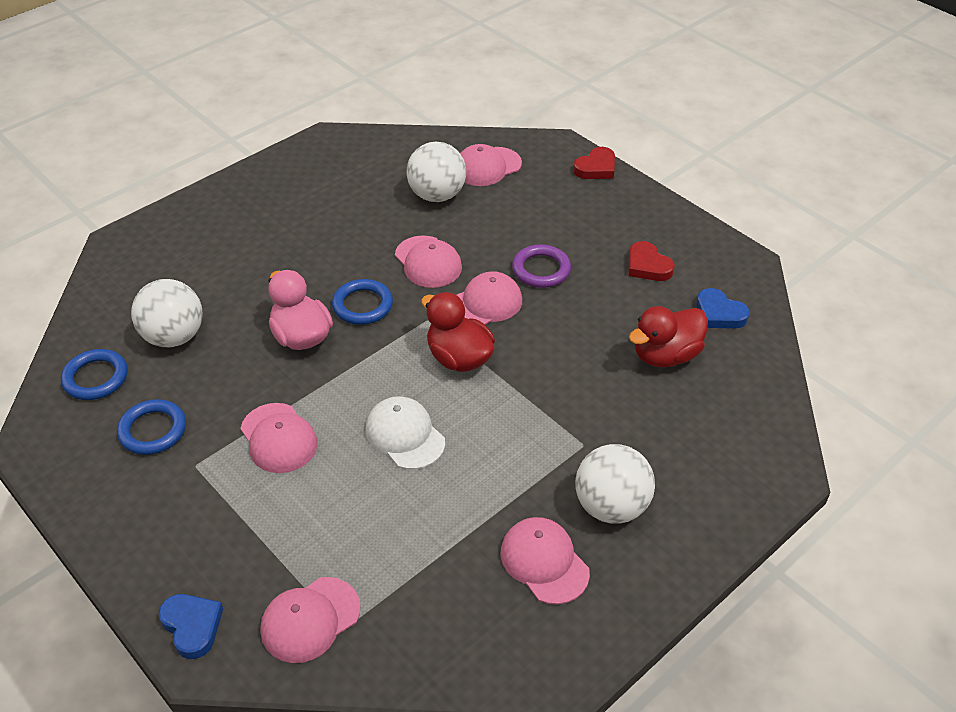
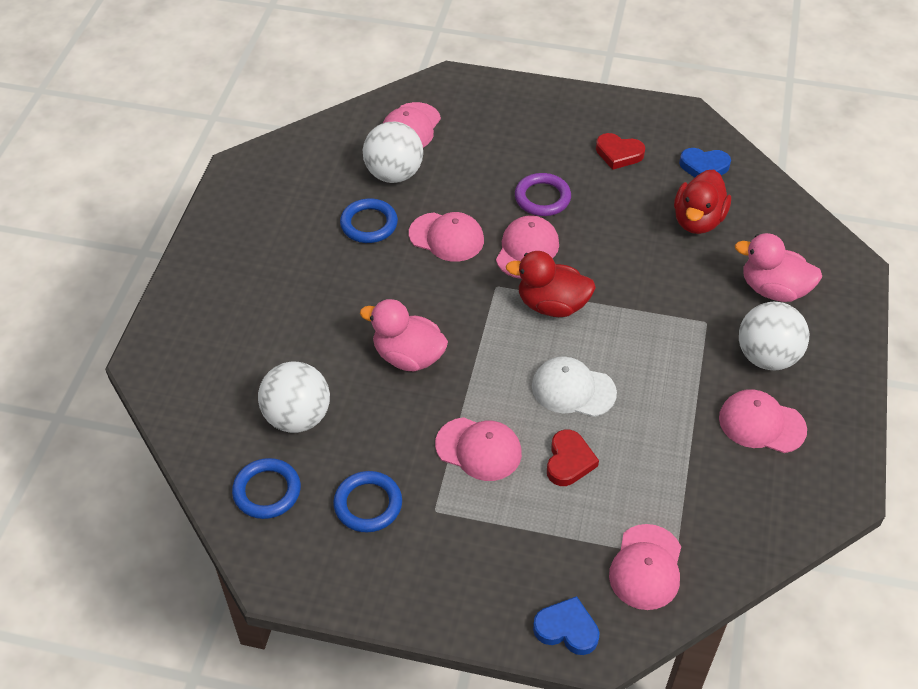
camera: 35 degrees left, 5 degrees up
blue ring [332,279,393,325] -> blue ring moved to [340,199,398,243]
red heart [573,147,615,179] -> red heart moved to [547,430,599,486]
none -> pink duck [735,233,822,302]

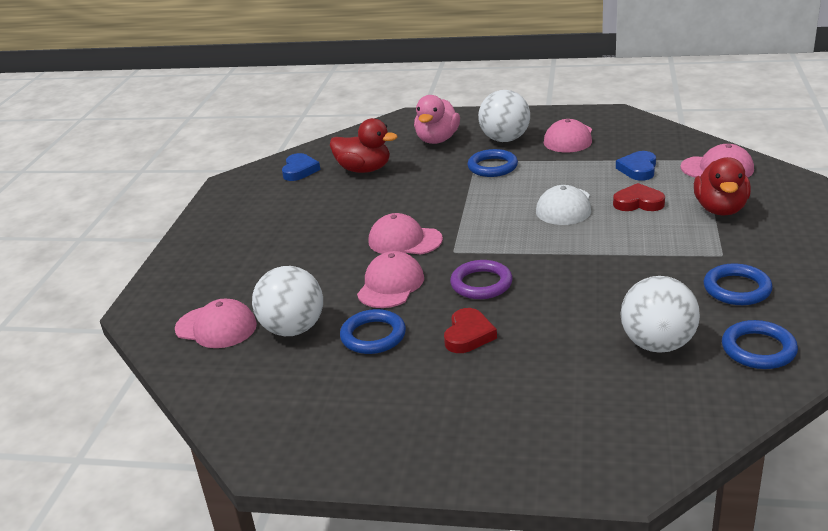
camera: 90 degrees left, 20 degrees down
pink duck [360,299,448,371] -> none
pink cap [435,417,522,481] -> none
red duck [506,251,596,317] -> red duck moved to [694,157,751,216]
purple ring [515,173,571,216] -> purple ring moved to [450,260,513,299]
blue heart [533,596,599,655] -> blue heart moved to [616,151,656,181]
red heart [596,133,645,170] -> red heart moved to [444,308,497,353]
none -> blue ring [467,149,518,177]

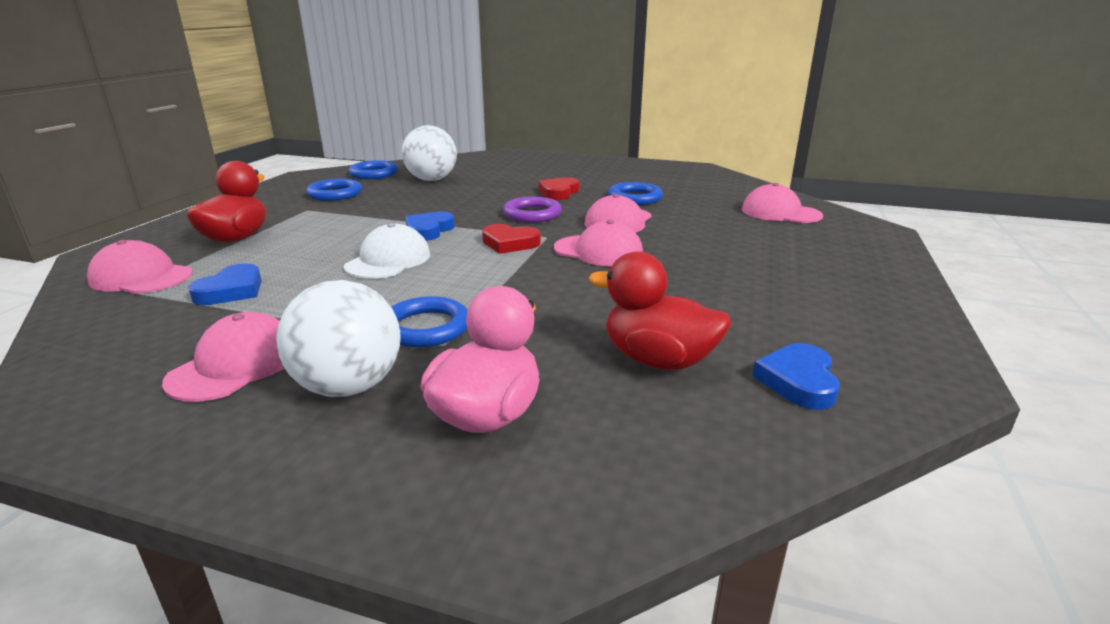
camera: 175 degrees left, 5 degrees down
white ball [252,266,323,336] -> none
red heart [613,183,665,211] -> red heart moved to [482,224,541,254]
none -> blue heart [405,211,455,241]

